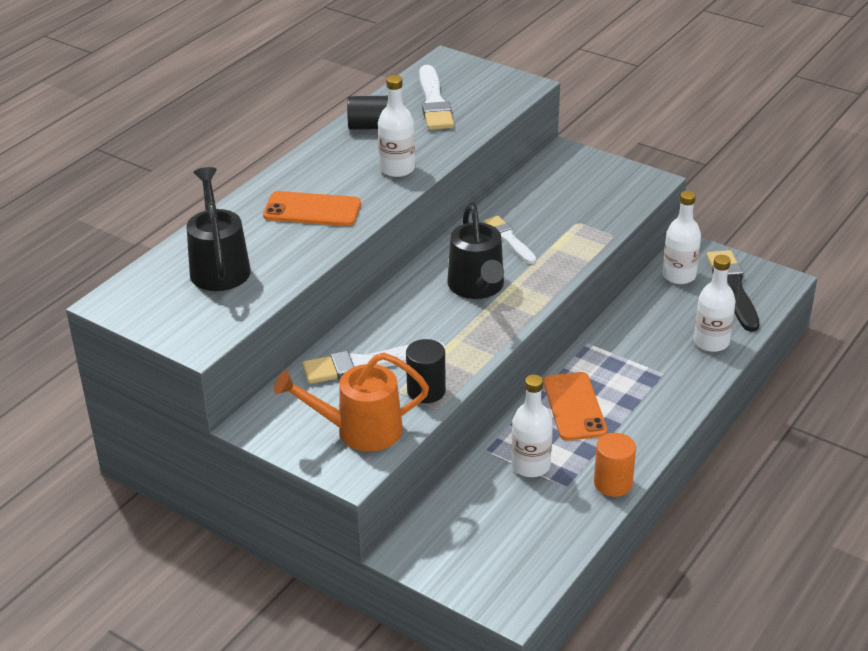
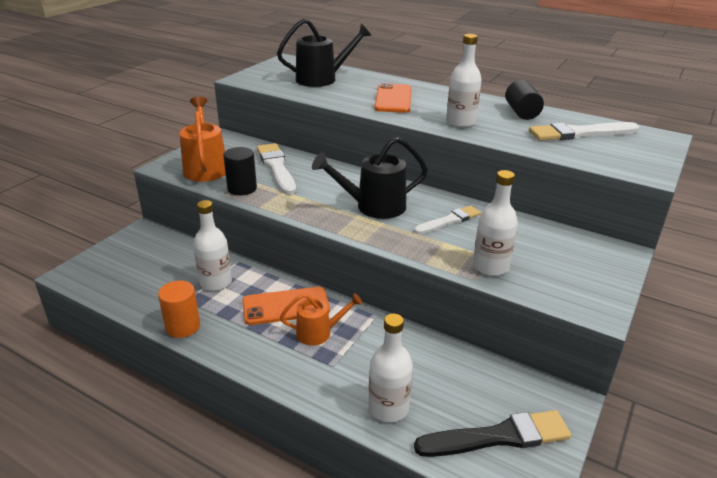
camera: 85 degrees right, 5 degrees down
white bottle [663,191,701,284] -> white bottle moved to [473,170,518,276]
none -> orange watering can [280,293,362,346]

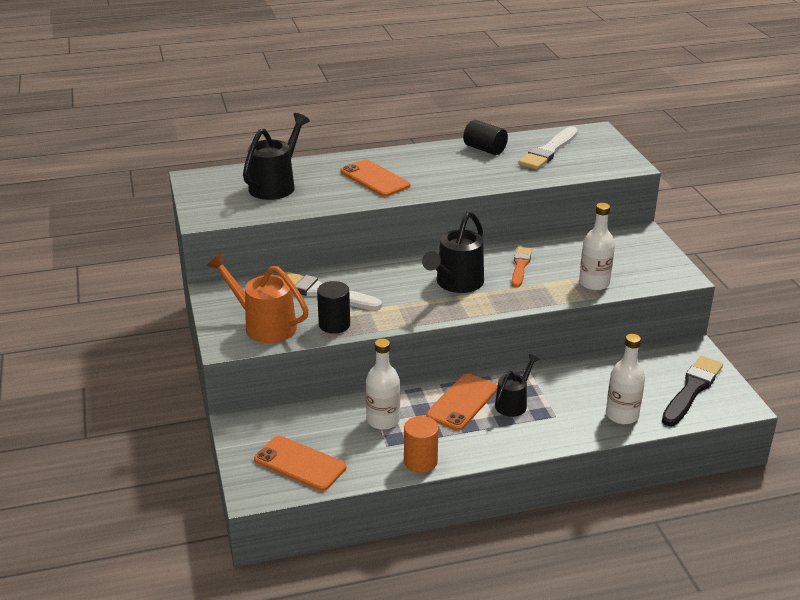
camera: 45 degrees left, 0 degrees up
orange watering can [280,293,362,346] -> black watering can [495,354,540,417]
white brush [414,205,481,234] -> orange brush [512,247,532,287]
white bottle [446,34,482,128] -> none
none -> orange phone [254,436,346,491]

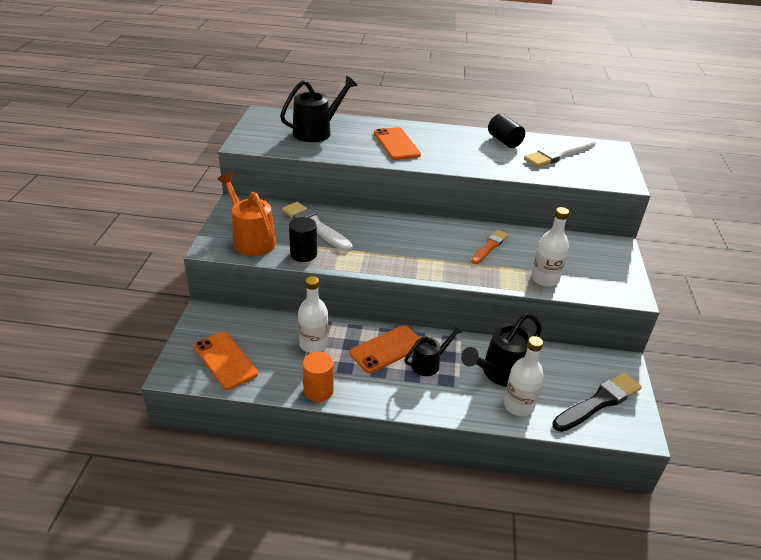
camera: 20 degrees right, 5 degrees up
black watering can [422,212,484,293] -> black watering can moved to [461,313,542,387]

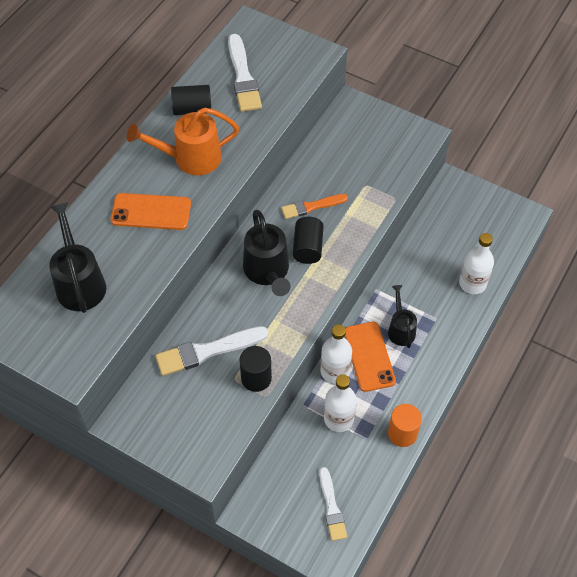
camera: 65 degrees left, 20 degrees up
orange phone [194,332,258,390] -> white brush [319,467,347,541]
orange watering can [217,173,276,256] -> orange watering can moved to [127,108,239,175]
black watering can [461,313,542,387] -> black watering can moved to [243,210,290,296]
orange brush [471,230,508,264] -> orange brush turned 75 degrees counterclockwise [281,194,348,219]
white bottle [531,207,569,287] -> white bottle moved to [321,325,352,384]
black brush [552,372,642,432] -> none
none -> black cylinder [293,217,324,264]

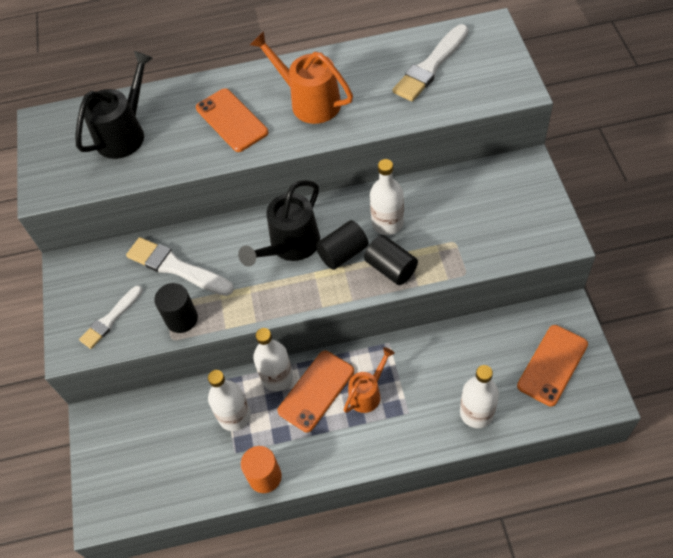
camera: 55 degrees right, 0 degrees up
black cylinder [171,85,211,115] -> black cylinder moved to [364,235,418,285]
orange brush [281,194,348,219] -> white bottle [370,159,404,235]
white brush [319,467,347,541] -> white brush moved to [79,285,143,349]
black watering can [388,285,417,348] -> orange watering can [344,347,395,413]
none -> orange phone [517,325,588,406]

